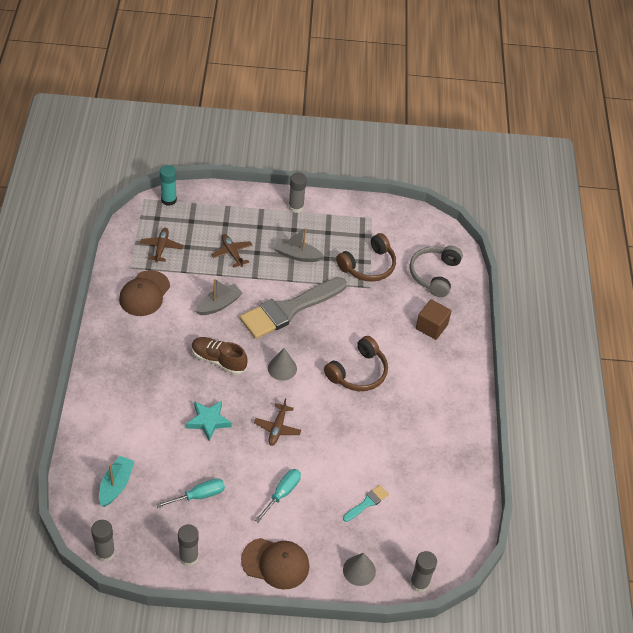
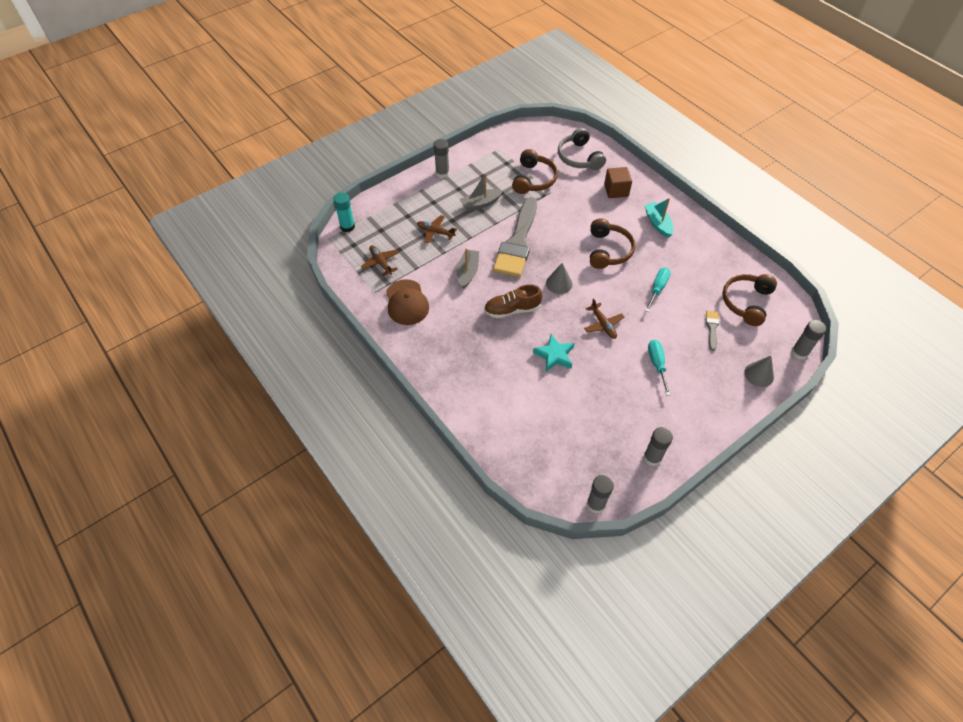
camera: 35 degrees left, 5 degrees up
turquoise boat [99,456,135,507] -> turquoise boat moved to [644,198,674,238]
turquoise screwdriver [156,478,225,508] -> turquoise screwdriver moved to [645,268,671,312]
brown cap [241,538,309,590] -> none
turquoise brush [343,485,389,522] -> grey brush [706,311,719,351]
none -> brown headphones [722,274,777,326]

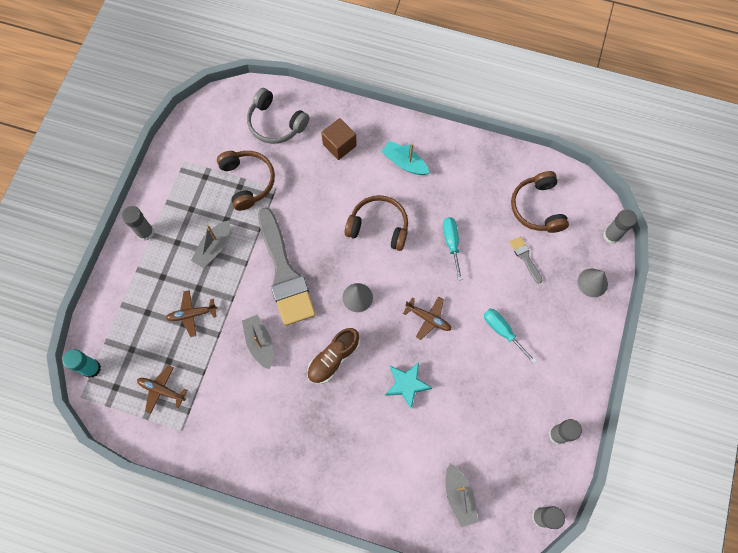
camera: 35 degrees left, 15 degrees up
brown cap [386,279,429,325] -> none
brown headphones [590,219,636,269] -> brown headphones turned 45 degrees counterclockwise [345,195,408,251]
none -> grey boat [446,463,478,527]

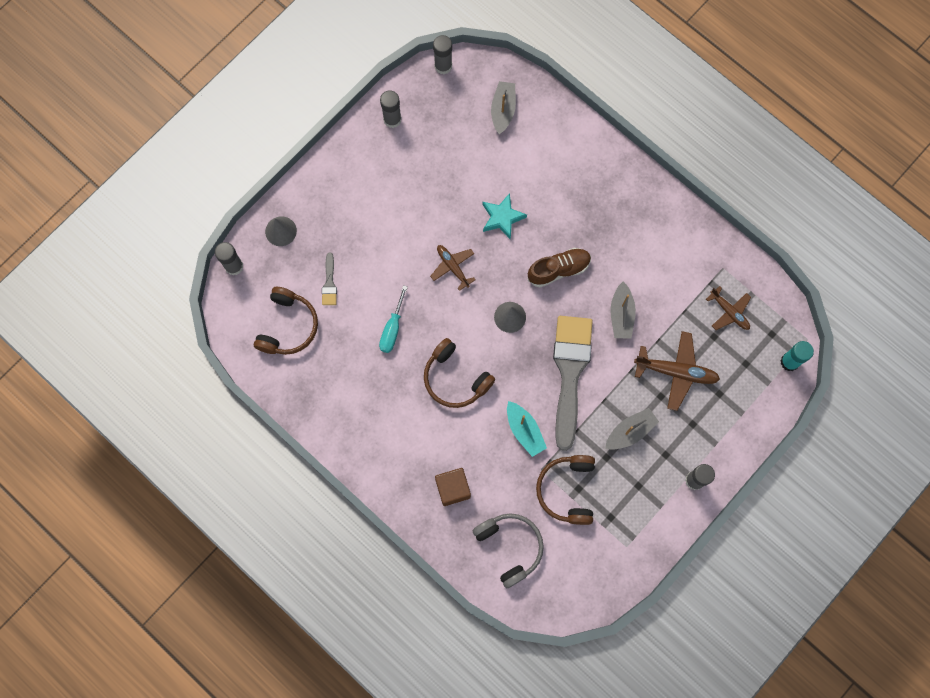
camera: 155 degrees left, 5 degrees up
brown plane [166,290,217,337] -> brown plane [634,331,720,411], size x1.59
turquoise boat [381,141,429,175] -> turquoise boat moved to [507,401,547,457]
turquoise screwdriver [484,309,536,363] -> none

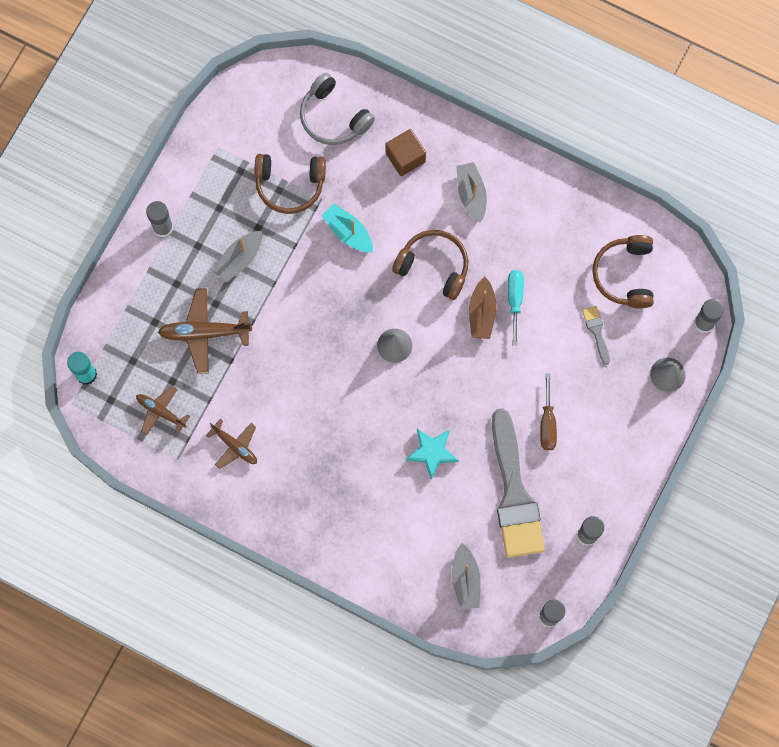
camera: 165 degrees right, 0 degrees up
brown plane [430,245,476,291] -> brown plane moved to [206,419,257,469]
brown shoe [528,248,591,287] -> none
brown headphones [536,455,595,525] -> brown headphones turned 105 degrees clockwise [255,154,326,214]
grey brush [553,316,593,451] -> grey brush moved to [492,408,545,558]
grey boat [610,282,636,339] -> grey boat moved to [456,162,487,223]
none -> brown boat [469,277,497,339]
none -> brown screwdriver [540,373,557,450]

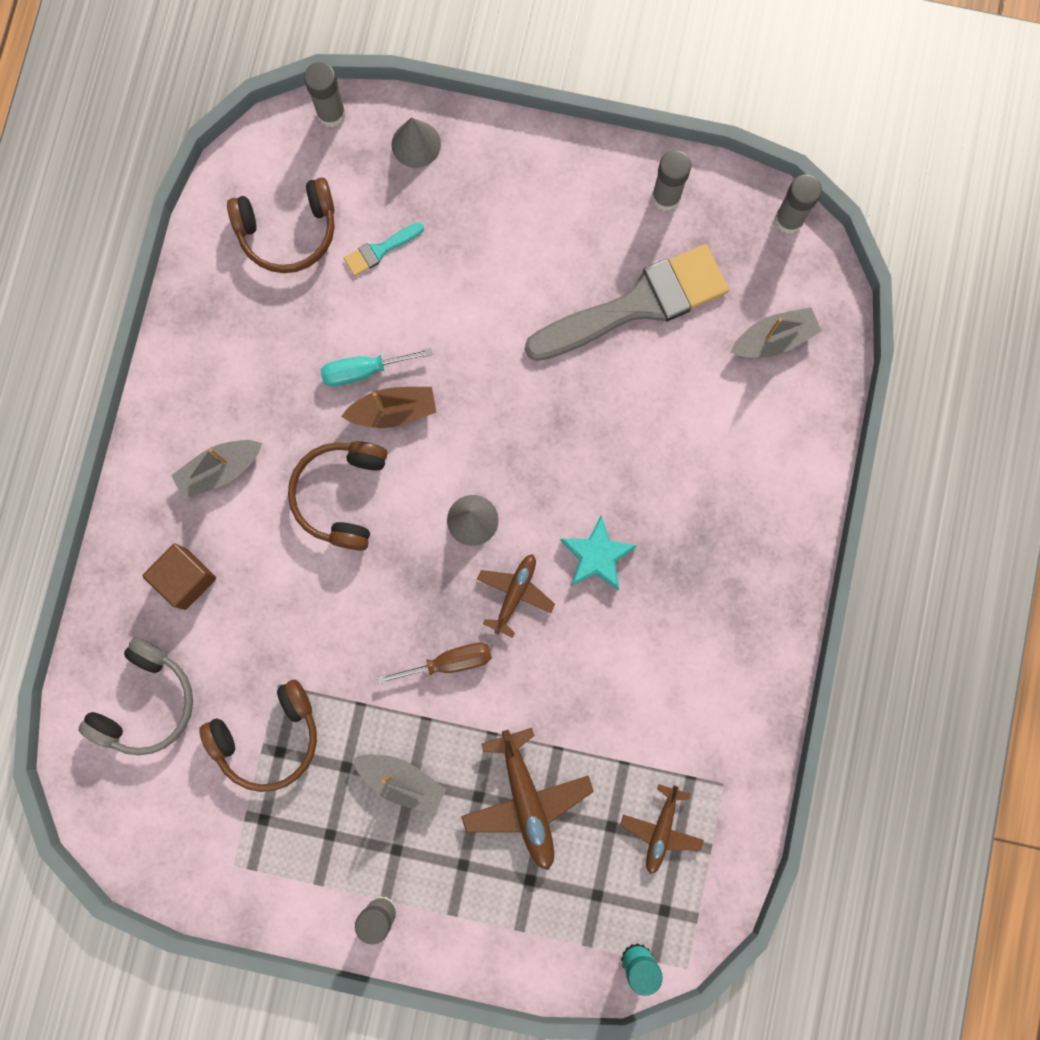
camera: 105 degrees left, 5 degrees up
brown plane [206,419,257,469] -> brown plane moved to [477,554,555,638]
brown headphones [255,154,326,214] -> brown headphones turned 75 degrees clockwise [199,679,317,792]
turquoise boat [321,204,373,252] -> none
turquoise star [406,429,459,480] -> turquoise star moved to [560,515,637,590]
brown screwdriver [540,373,557,450] -> brown screwdriver moved to [377,642,492,684]
grey brush [582,306,610,365] -> turquoise brush [344,222,424,276]

